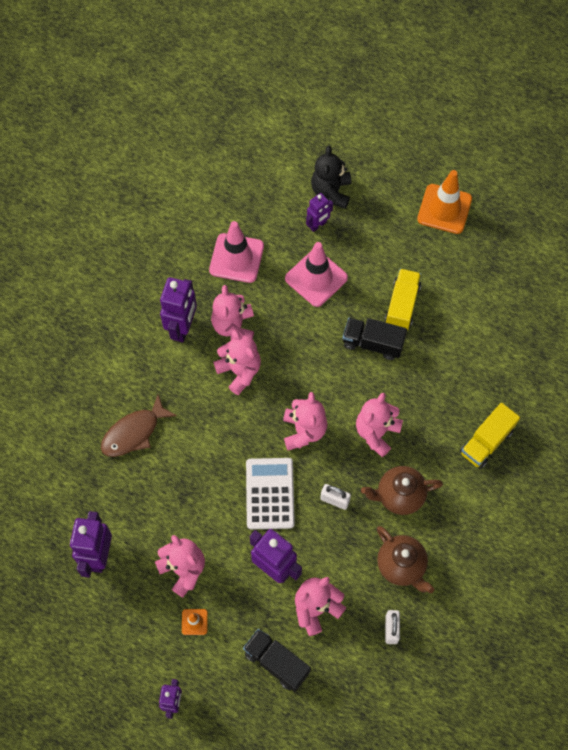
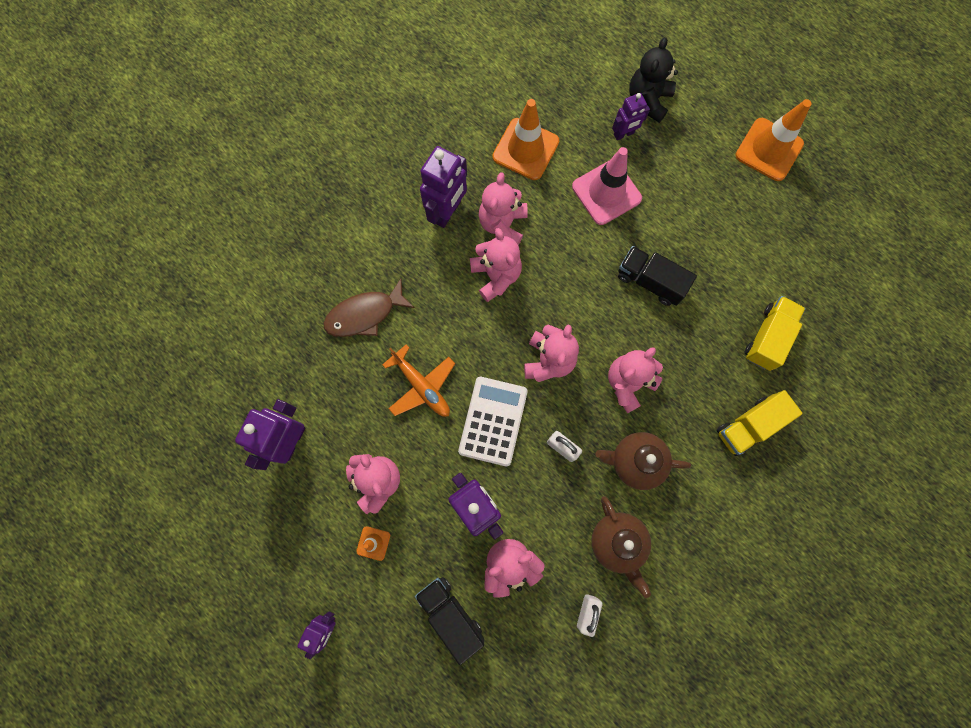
camera: 15 degrees right, 10 degrees up
pink traffic cone [209,221,264,283] -> orange traffic cone [492,99,559,180]
yellow truck [385,269,421,330] -> yellow truck moved to [744,296,806,371]
none -> orange plane [382,344,455,417]

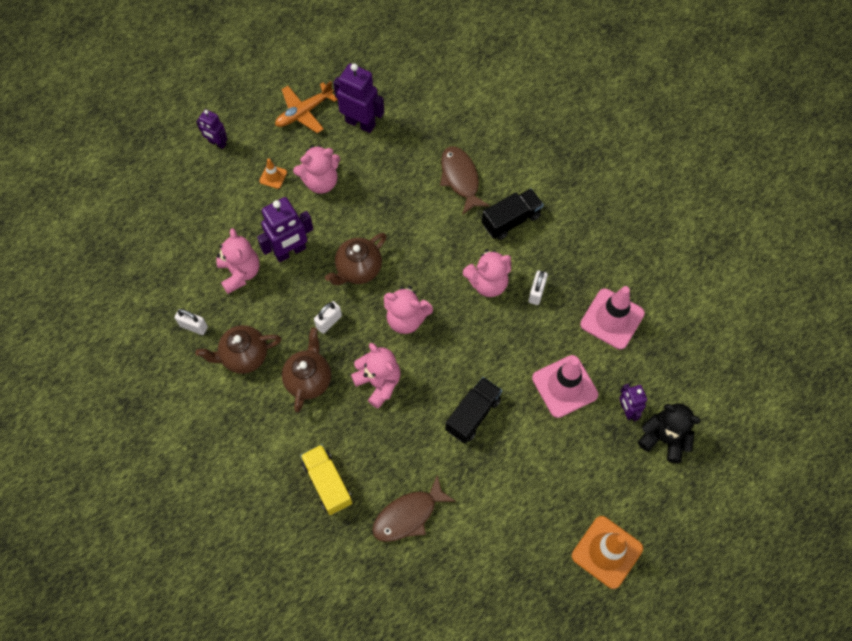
camera: 95 degrees right, 10 degrees down
orange plane [382,344,455,417] -> orange plane moved to [275,81,338,133]
black truck [415,577,484,665] -> black truck moved to [482,188,544,240]
purple robot [420,146,467,228] -> none
white calculator [458,377,528,467] -> brown teapot [325,233,387,285]
pink teddy bear [479,172,528,245] -> white padlock [528,270,548,305]
orange traffic cone [492,99,559,180] -> pink traffic cone [580,286,645,349]
yellow truck [744,296,806,371] -> brown fish [372,475,456,542]

